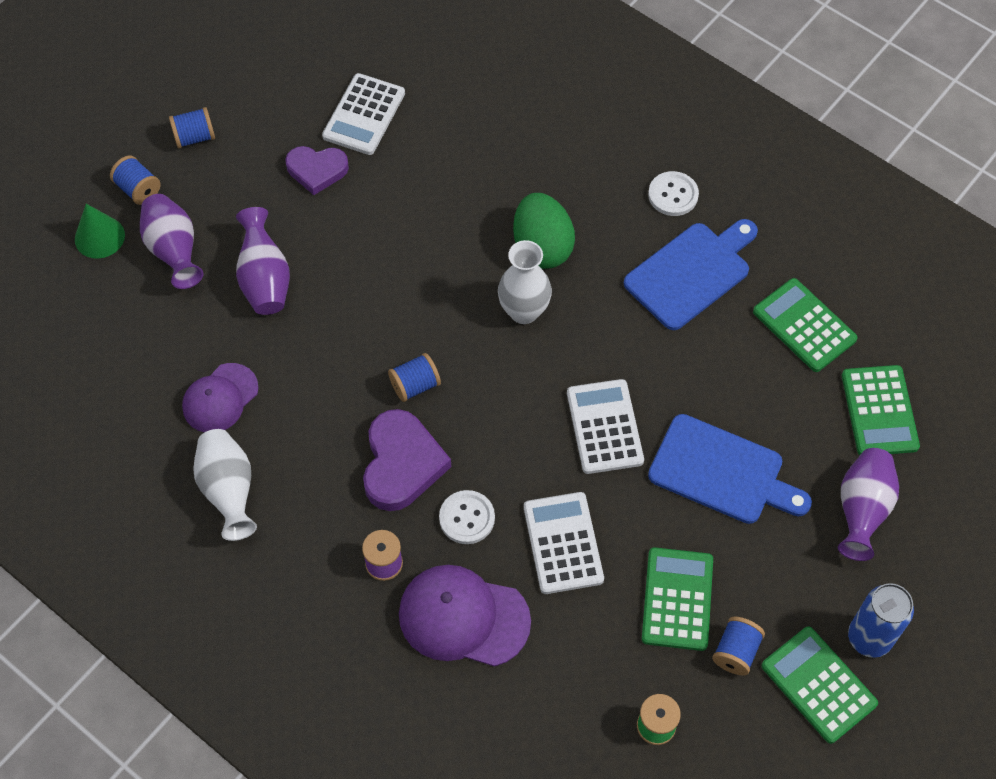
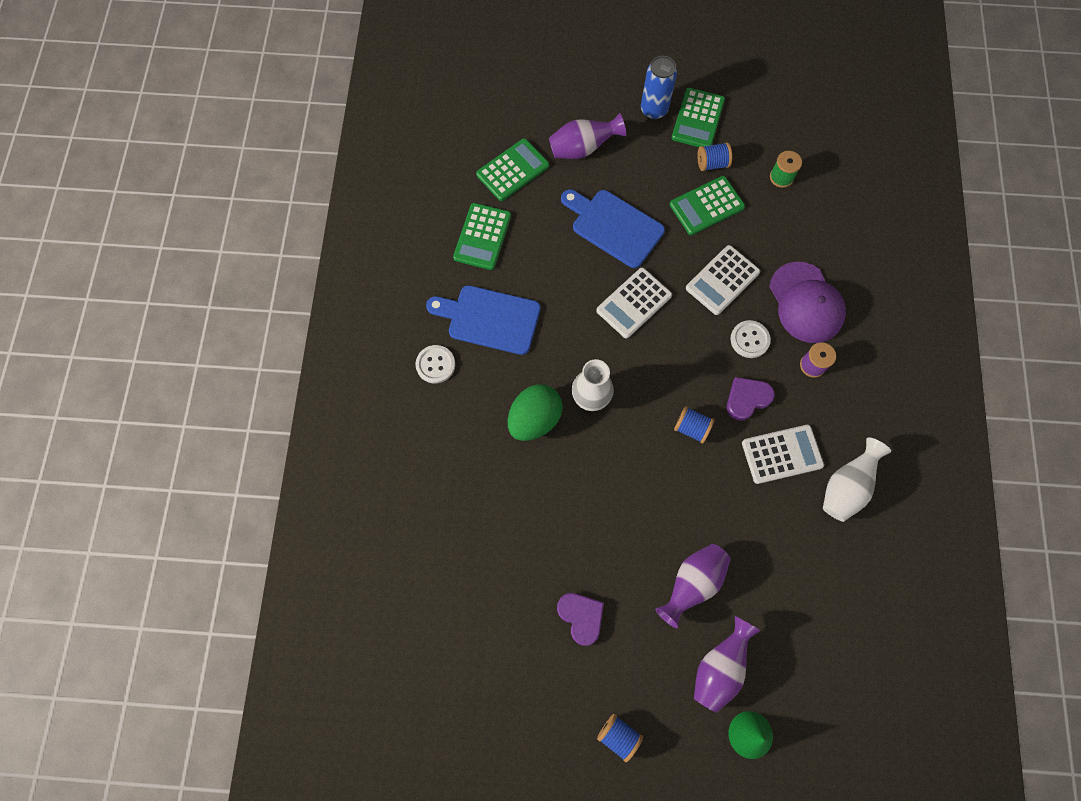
camera: 125 degrees left, 10 degrees up
blue spool [110,156,161,205] -> none
purple cap [182,363,259,433] -> none
white calculator [322,73,405,155] -> white calculator moved to [742,425,824,484]
purple heart [363,409,451,511] -> purple heart [727,377,775,421], size x0.67
blue cutting board [648,414,812,524] -> blue cutting board turned 45 degrees counterclockwise [561,189,665,268]

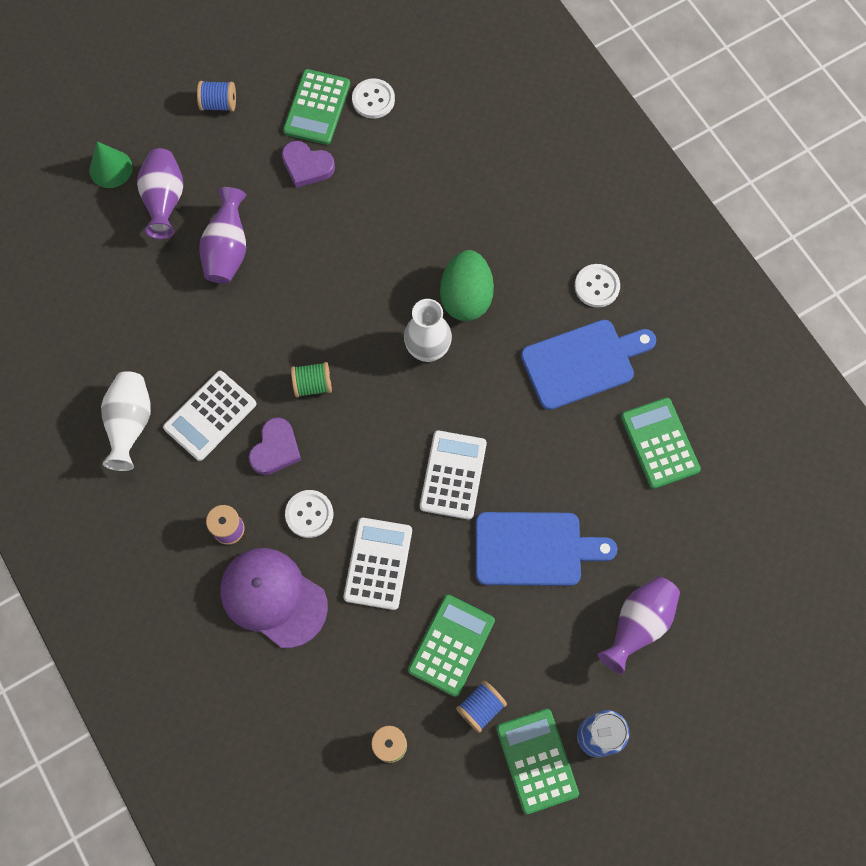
camera: 145 degrees right, 0 degrees up
green calculator [476,138,549,201] -> green calculator moved to [283,69,350,145]
blue spool [674,406,714,444] -> green spool [291,362,332,397]
none -> white button [352,78,395,119]

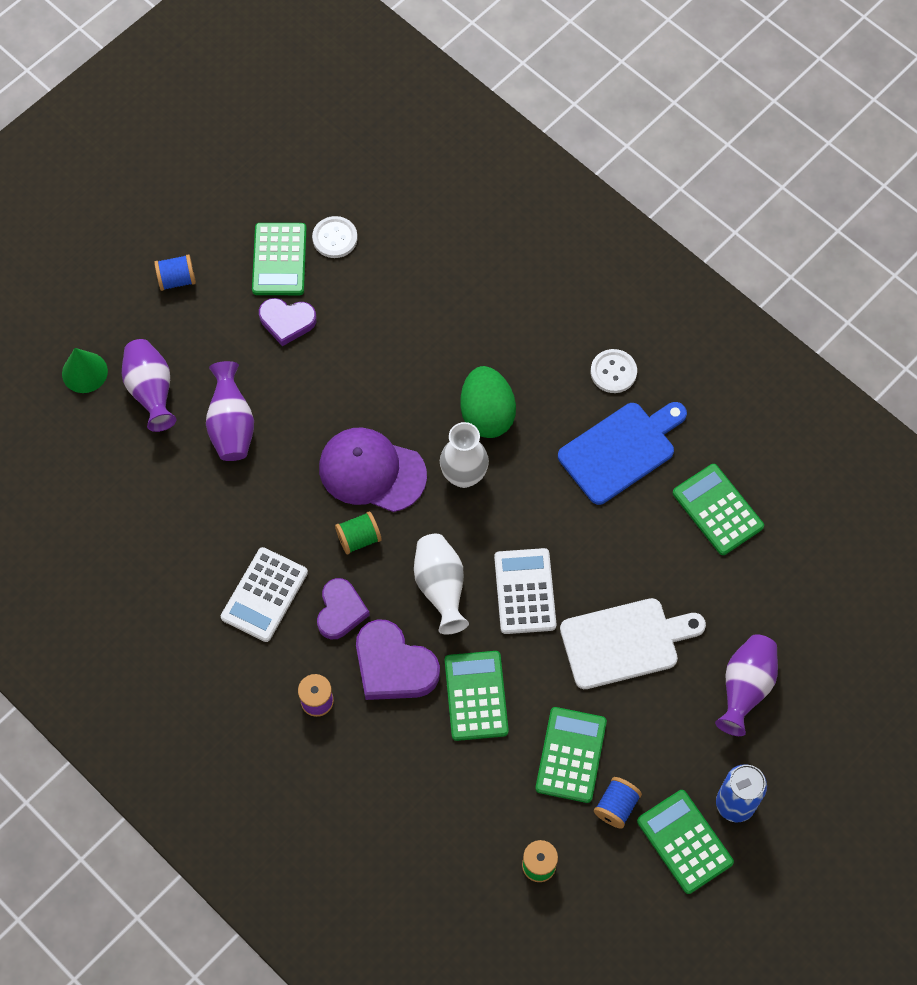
camera: 15 degrees left, 5 degrees down
white vase [101,371,151,471] -> white vase moved to [414,534,469,635]
purple cap [220,548,328,648] -> purple cap moved to [319,428,427,512]
white button [285,490,333,538] -> purple heart [356,619,440,700]
white calculator [343,518,412,610] -> green calculator [445,651,509,741]
blue cutting board [476,512,617,586] -> white cutting board [560,598,706,689]

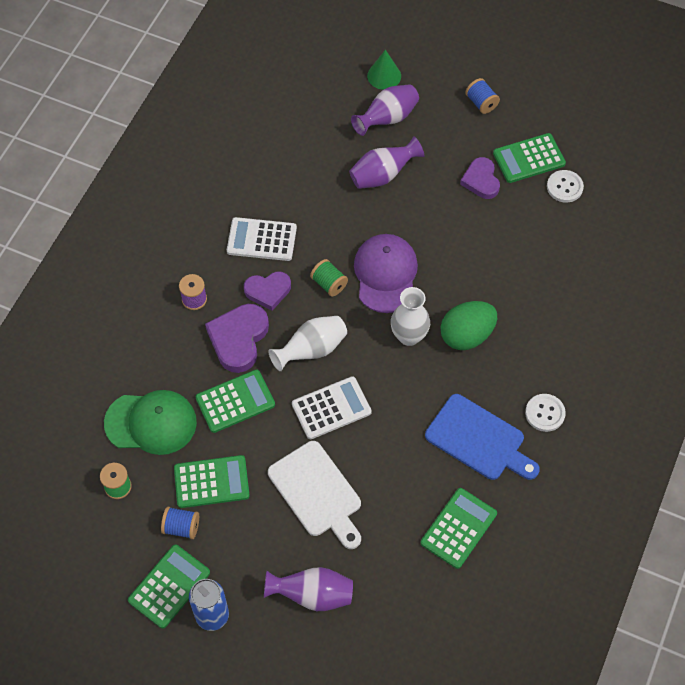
camera: 70 degrees right, 5 degrees down
none -> green cap [104,390,197,455]

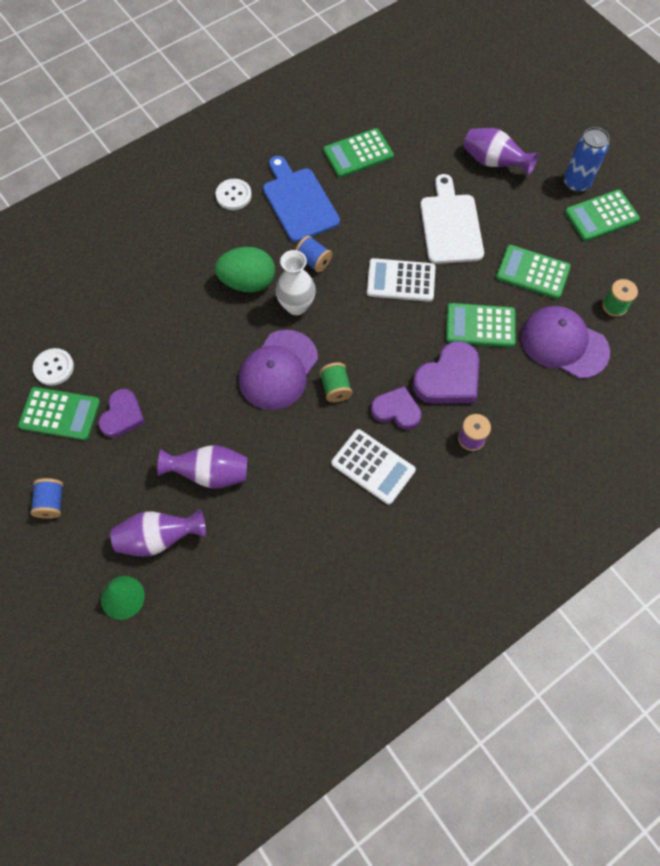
camera: 150 degrees left, 5 degrees up
green cap [104,390,197,455] -> purple cap [521,306,610,379]
blue spool [161,507,199,539] -> blue spool moved to [295,236,332,272]
white vase [268,316,347,371] -> none

